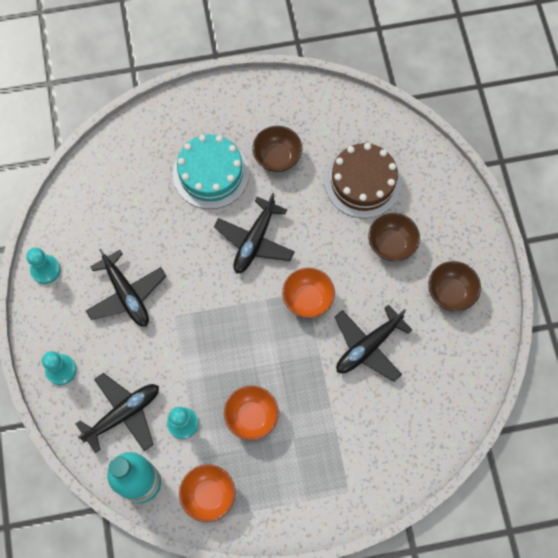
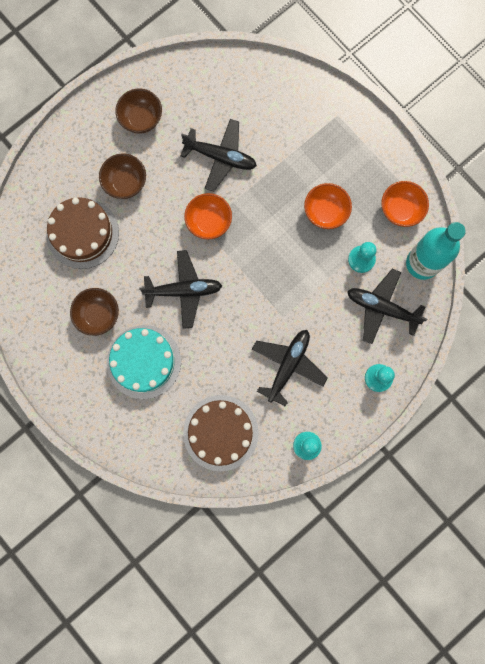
camera: 120 degrees left, 10 degrees up
none -> brown cake [183,395,259,471]

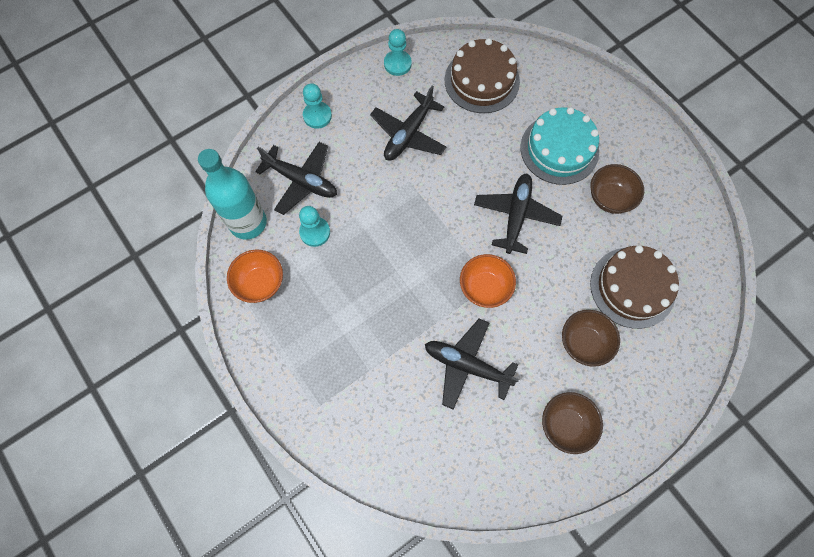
camera: 175 degrees left, 10 degrees down
black plane [139,250,222,329] -> black plane turned 105 degrees clockwise [474,174,562,254]
orange bowl [304,183,352,229] -> none

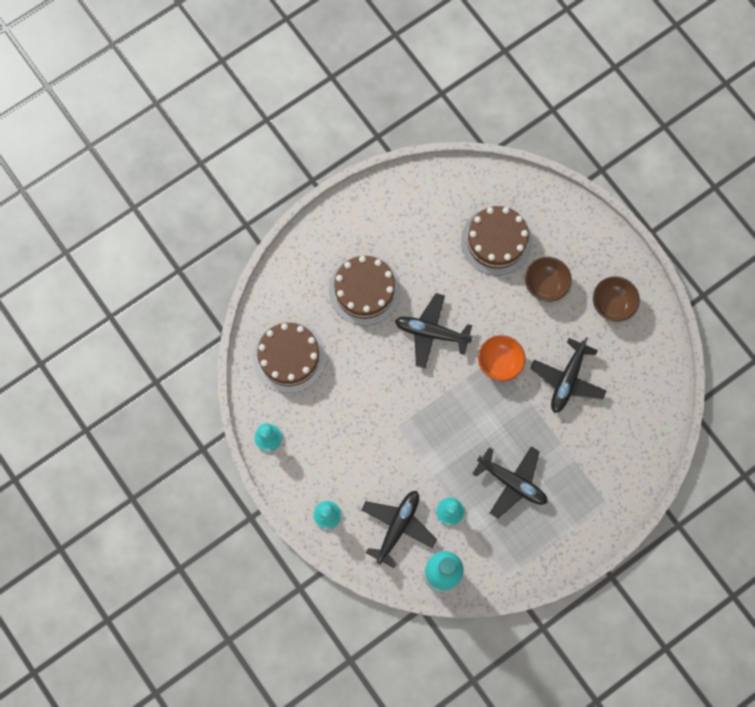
camera: 90 degrees left, 5 degrees up
orange bowl [227,250,283,303] -> none
black plane [370,86,446,161] -> black plane moved to [472,446,547,519]
turquoise cake [521,107,599,185] -> brown cake [329,256,401,326]
brown bowl [591,164,644,214] -> none

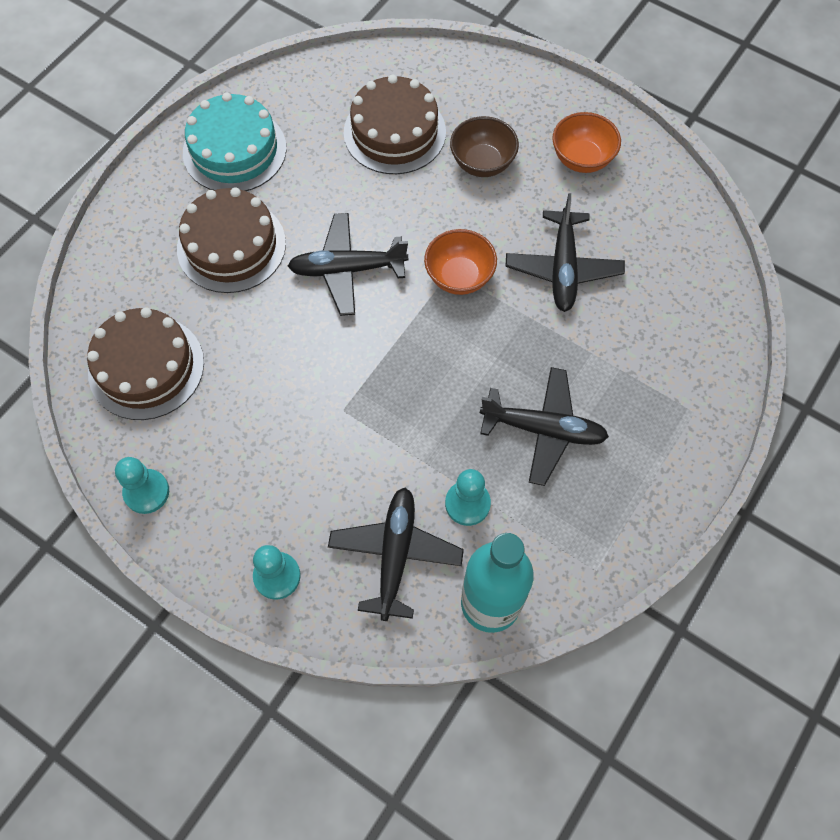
camera: 20 degrees left, 10 degrees down
brown bowl [593,276,640,322] -> orange bowl [552,112,621,173]
none -> turquoise cake [183,92,286,191]

